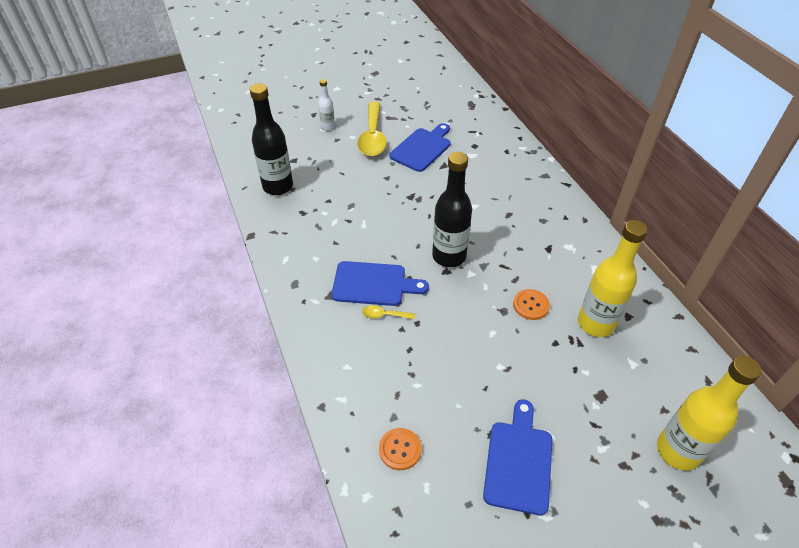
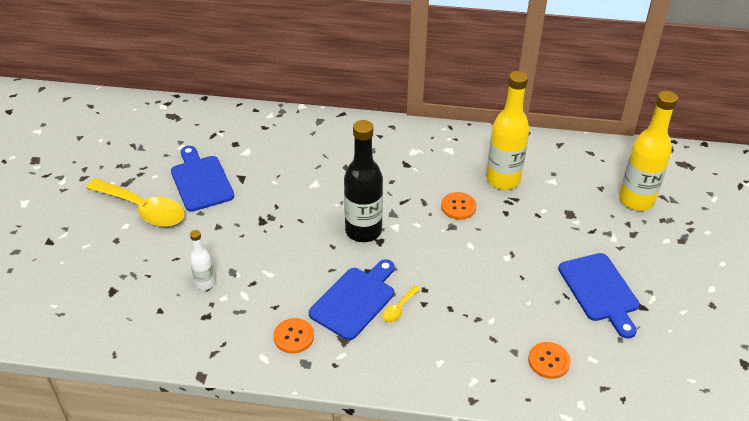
camera: 60 degrees left, 5 degrees down
black bottle [250,83,293,195] -> none
white bottle [318,79,335,130] -> white bottle moved to [190,230,215,290]
blue cutting board [483,400,552,516] -> blue cutting board turned 150 degrees counterclockwise [558,253,639,339]
none -> orange button [273,318,314,353]

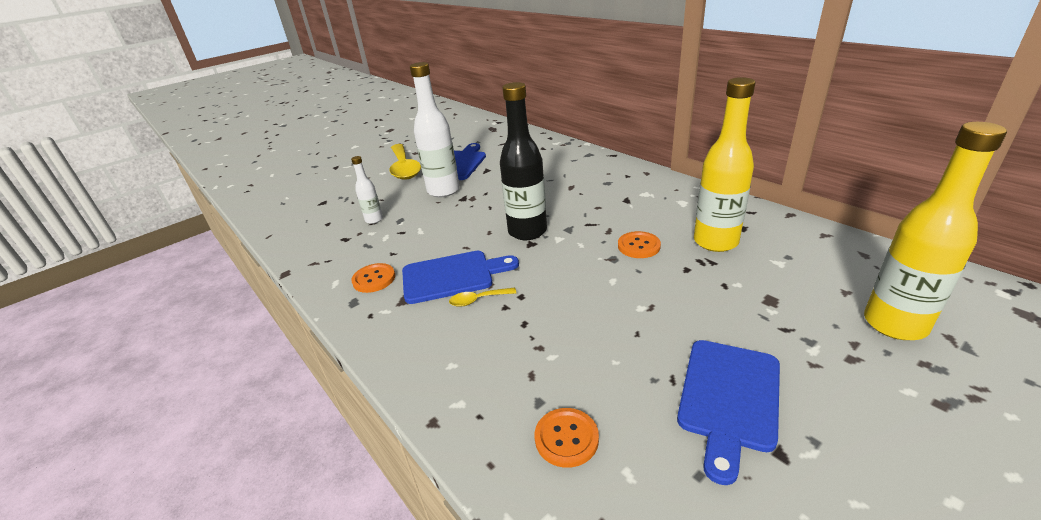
camera: 45 degrees right, 10 degrees down
none -> white bottle [410,62,460,197]

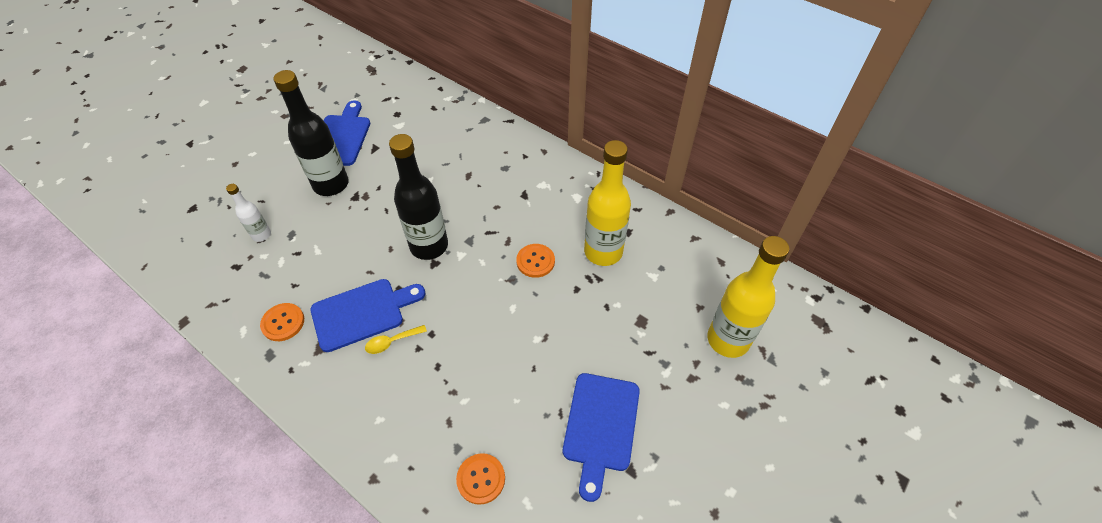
camera: 15 degrees left, 20 degrees up
yellow spoon [389,144,421,180] -> none
white bottle [410,62,460,197] -> black bottle [273,70,349,196]

